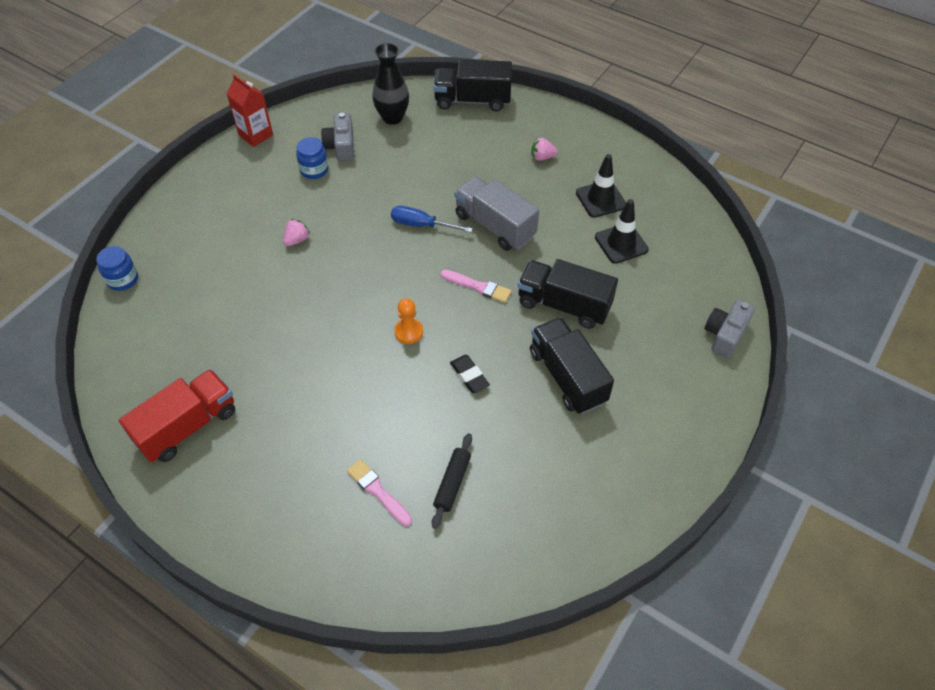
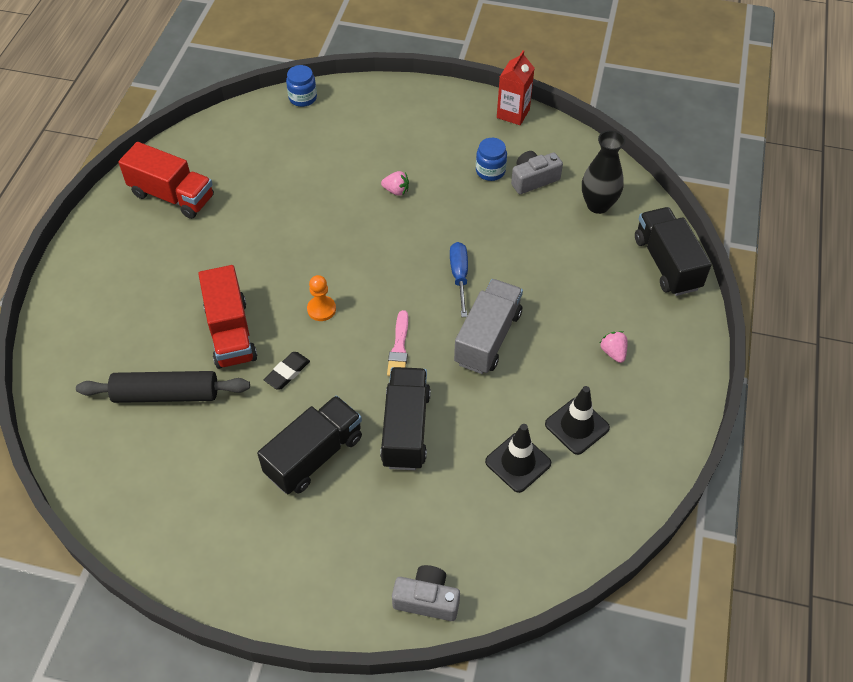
camera: 70 degrees right, 0 degrees up
pink brush [347,459,412,526] -> none
black rolling pin [432,433,472,529] -> black rolling pin [76,371,250,403], size x1.68
none -> red truck [198,265,257,369]

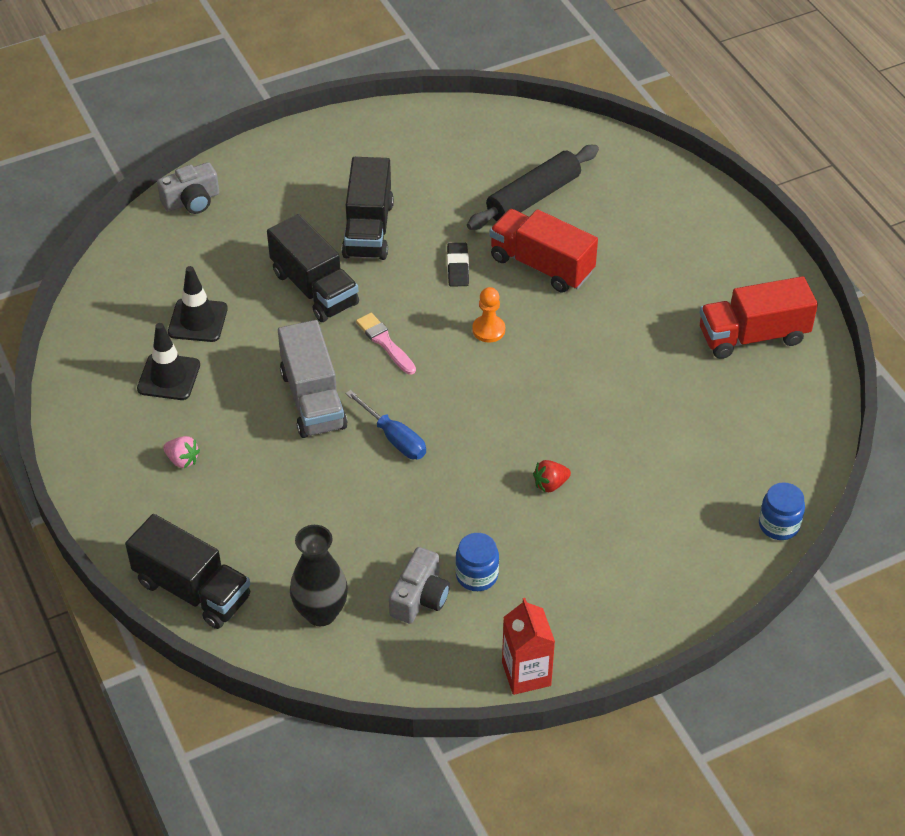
camera: 140 degrees right, 5 degrees down
pink strawberry [381,171,409,196] -> red strawberry [533,460,571,492]

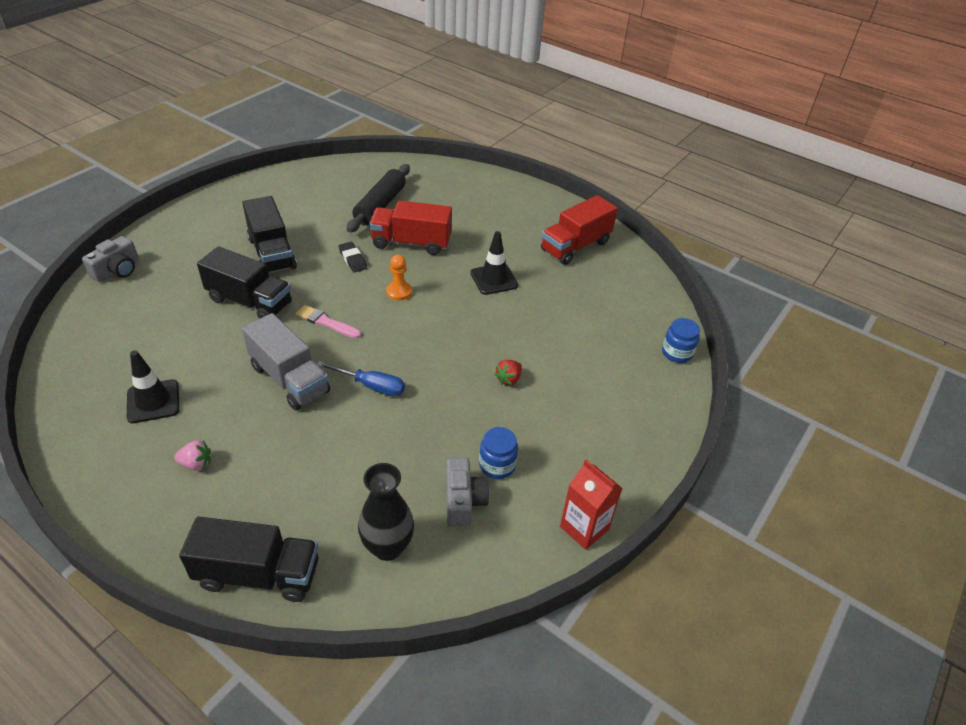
camera: 30 degrees left, 5 degrees down
black traffic cone [168,266,228,342] -> black traffic cone moved to [470,231,519,295]

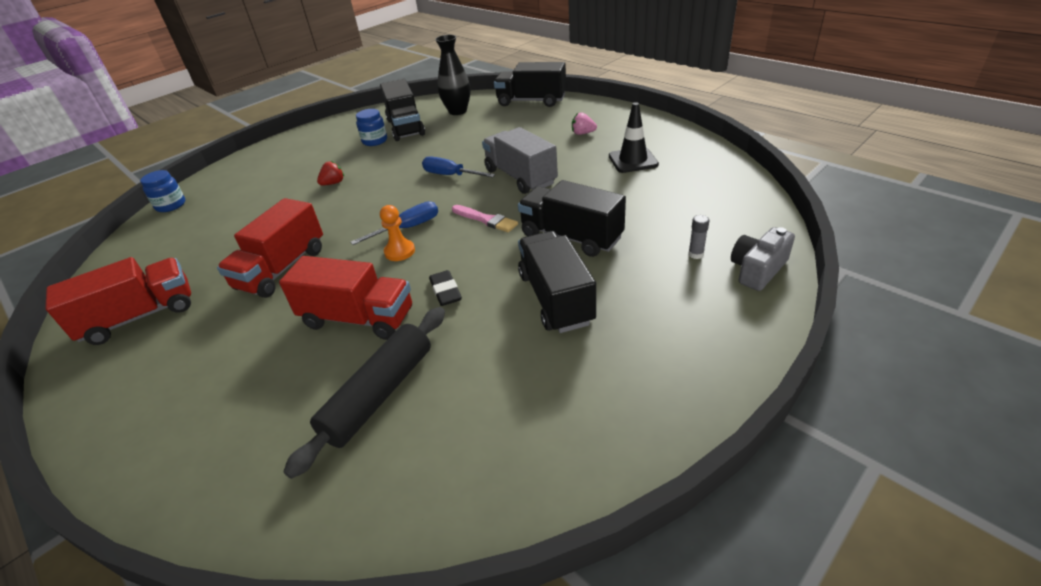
camera: 165 degrees left, 5 degrees down
grey camera [446,457,489,526] -> black truck [380,79,425,141]
black traffic cone [470,231,519,295] -> red truck [217,198,323,298]
red carton [560,460,622,550] -> none
none -> blue screwdriver [350,201,438,245]
none -> grey glue stick [688,215,709,259]

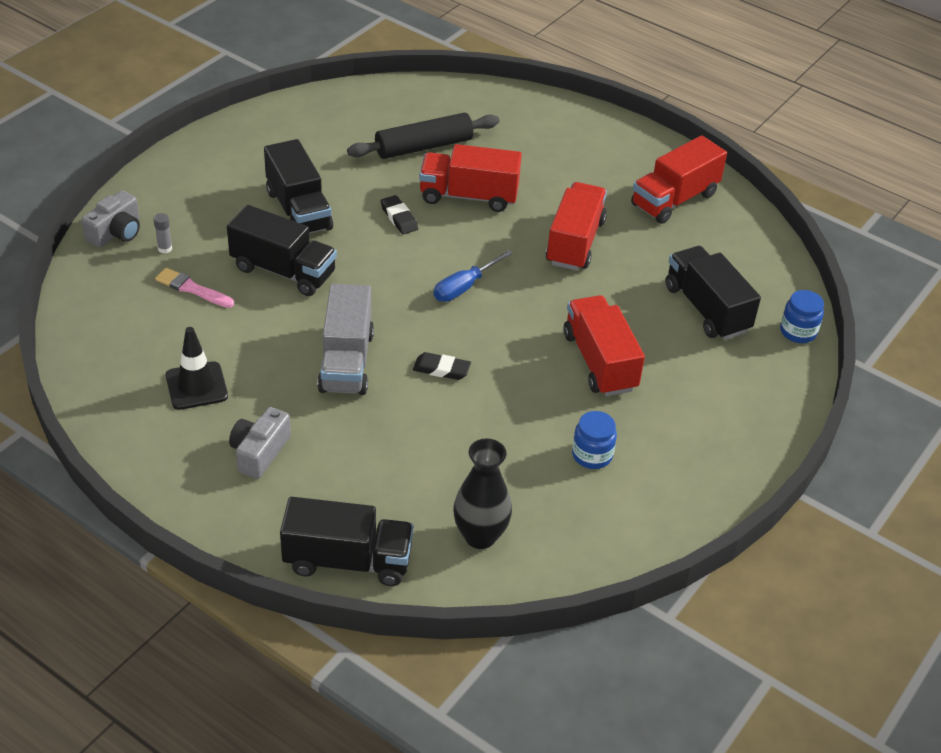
camera: 165 degrees right, 5 degrees up
black rolling pin [283,307,445,479] -> black rolling pin turned 45 degrees clockwise [347,113,499,159]
red strawberry [317,161,344,186] -> red truck [564,295,645,396]
black truck [380,79,425,141] -> black truck moved to [665,246,761,340]
orange pawn [380,205,415,261] -> none
blue screwdriver [422,156,495,178] -> black eraser [413,352,471,380]
pink brush [452,205,518,232] -> pink brush moved to [155,268,234,308]
grey truck [482,127,558,194] -> grey truck turned 45 degrees clockwise [317,284,374,395]
pink strawberry [572,112,597,135] -> grey camera [229,407,291,479]

